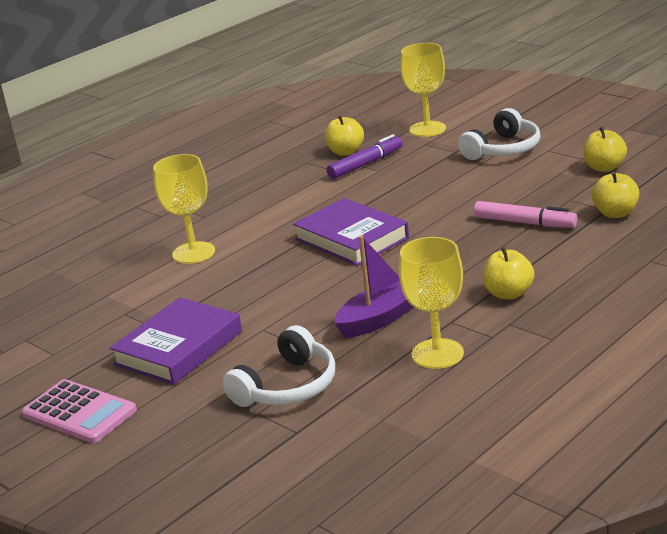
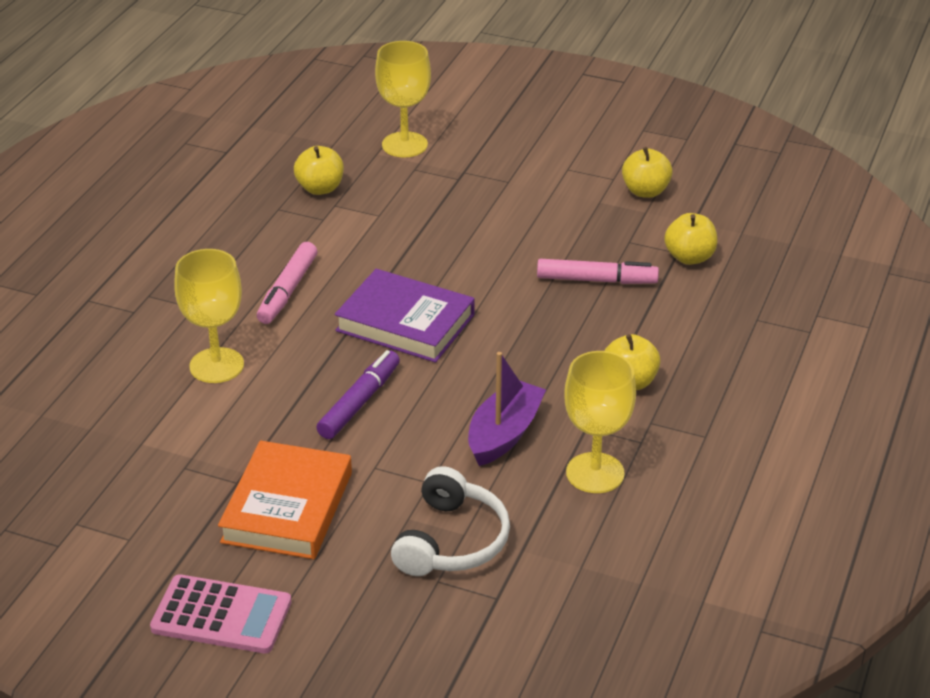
camera: 25 degrees left, 10 degrees up
purple book [110,297,242,385] -> orange book [218,441,352,559]
purple marker [327,134,403,179] -> purple marker moved to [316,350,400,439]
white headphones [458,108,541,160] -> none
none -> pink marker [257,242,317,324]

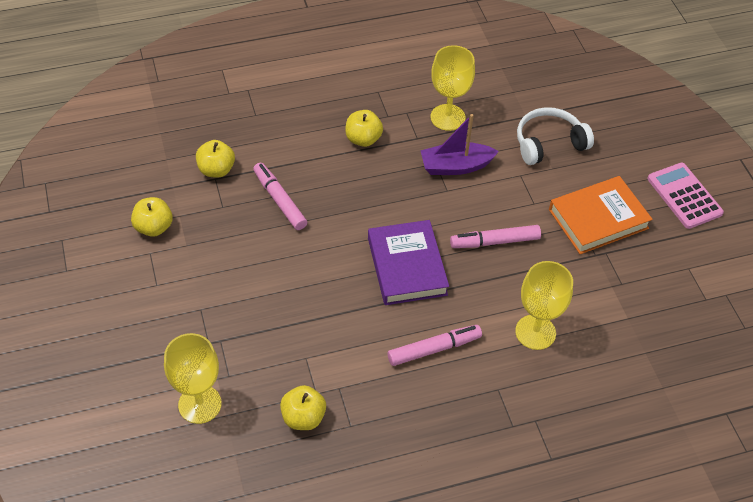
camera: 130 degrees left, 15 degrees up
purple marker [316,350,400,439] -> pink marker [450,225,541,248]

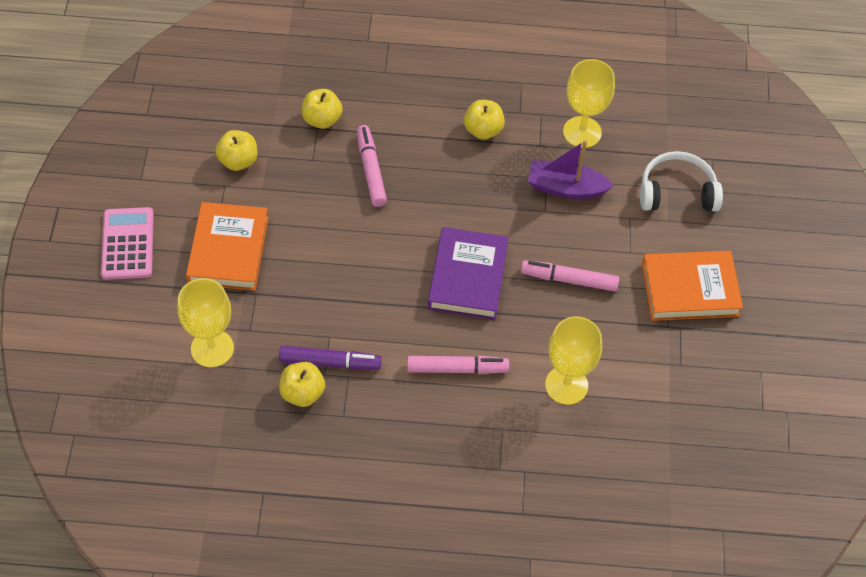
camera: 20 degrees right, 5 degrees up
pink calculator [647,163,724,229] -> pink calculator moved to [101,207,154,280]
none -> orange book [186,202,269,291]
none -> purple marker [279,346,382,370]

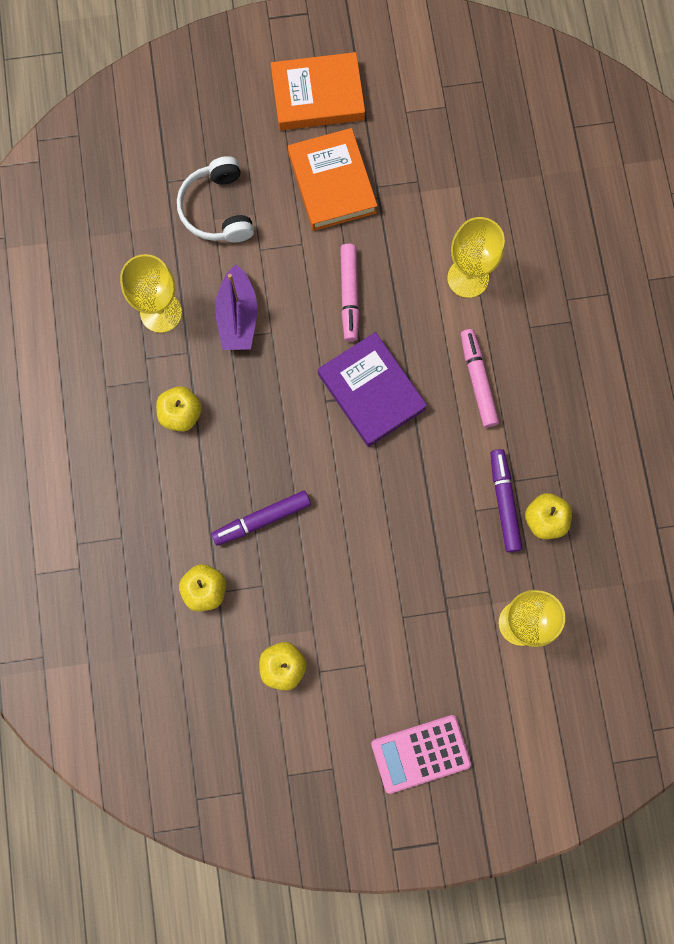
camera: 100 degrees left, 20 degrees up
orange book [186,202,269,291] -> orange book moved to [271,52,365,130]
pink marker [357,125,387,207] -> purple marker [211,491,311,546]
purple book [428,227,509,320] -> purple book turned 60 degrees clockwise [318,332,427,447]

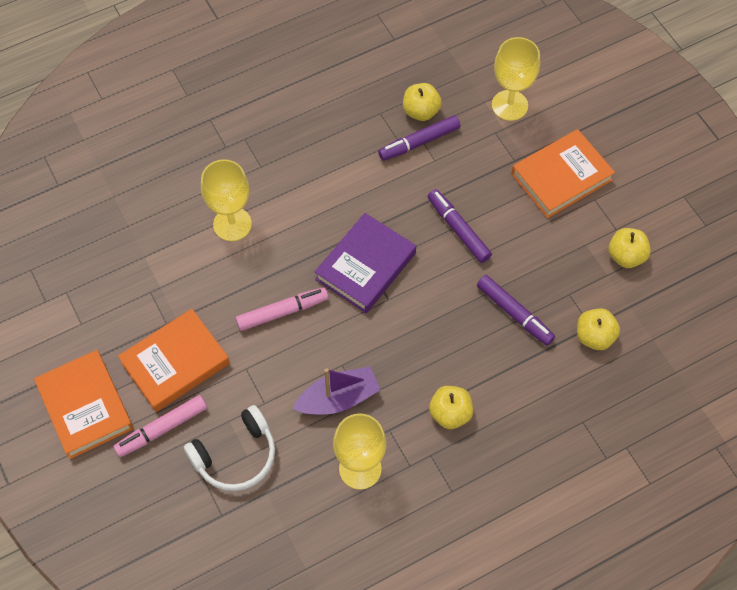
camera: 110 degrees left, 15 degrees down
pink calculator [371,715,471,794] -> none
pink marker [461,329,499,428] -> pink marker moved to [113,395,207,457]
none -> purple marker [428,189,492,263]
none -> orange book [511,129,615,218]

